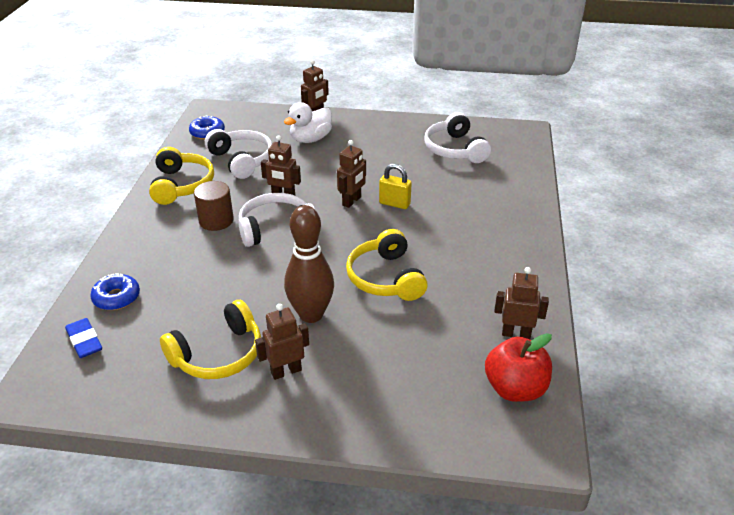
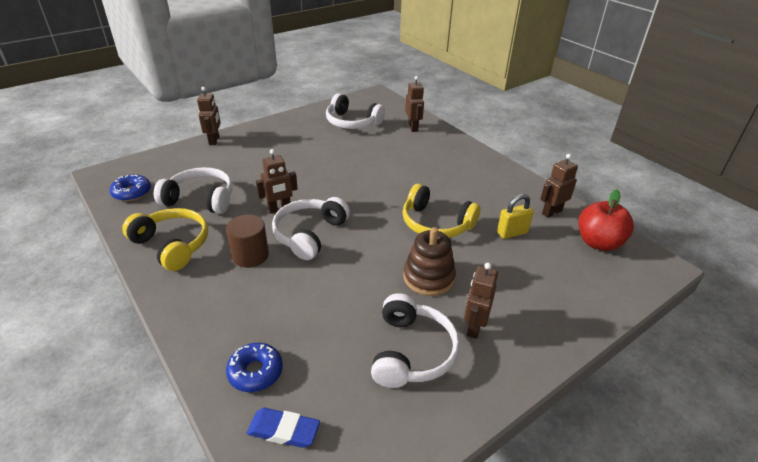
camera: 45 degrees left, 0 degrees up
yellow headphones [160,300,261,379] -> white headphones [371,293,460,388]
white duck [284,102,332,143] -> none
brown bowling pin [284,205,334,323] -> brown stacking toy [403,227,456,296]
brown robot [337,140,366,208] -> brown robot moved to [405,76,424,132]
yellow padlock [379,164,412,209] -> yellow padlock moved to [497,194,534,239]

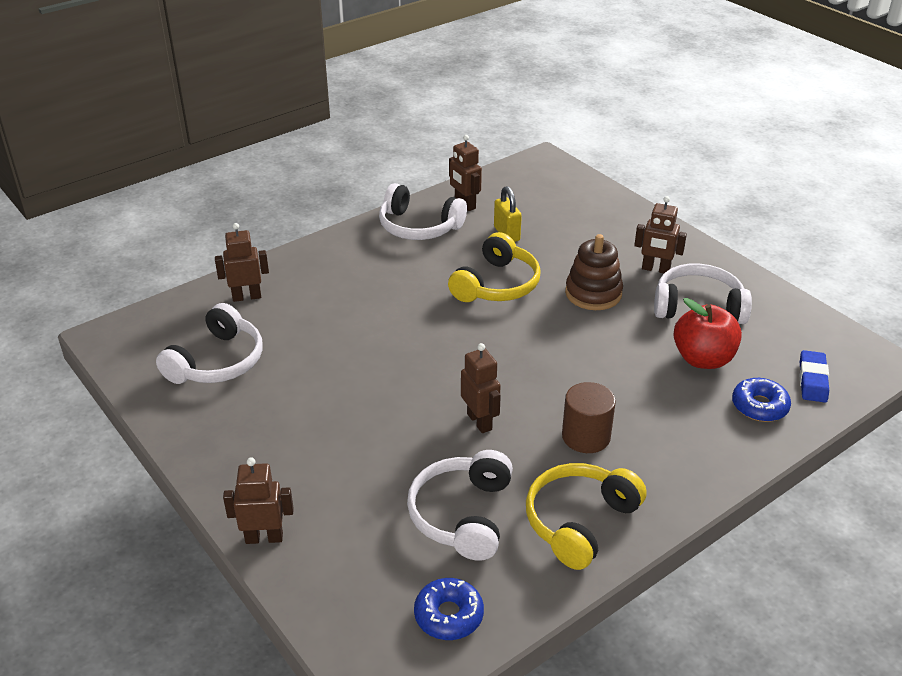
camera: 90 degrees left, 0 degrees up
white headphones [272,197,350,260] -> white headphones moved to [379,183,467,240]
red apple [578,189,634,251] -> red apple moved to [674,298,742,369]

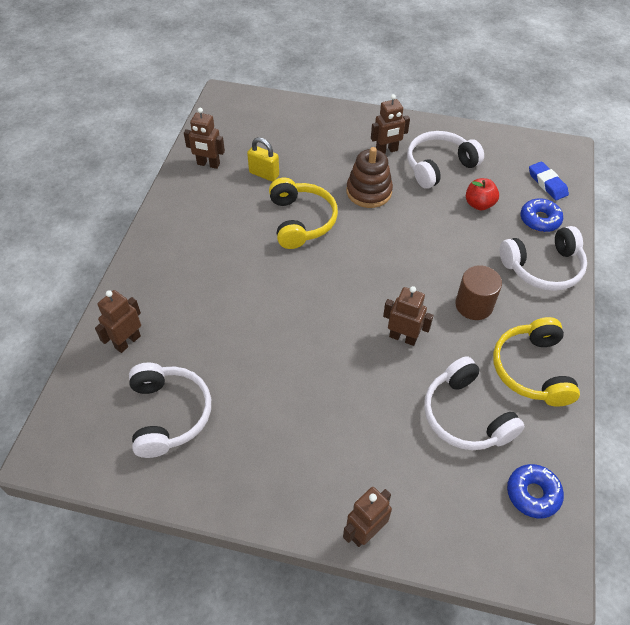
camera: 40 degrees left, 15 degrees up
white headphones [379,183,467,240] -> white headphones moved to [500,226,587,291]
red apple [674,298,742,369] -> red apple [466,178,499,210], size x0.66

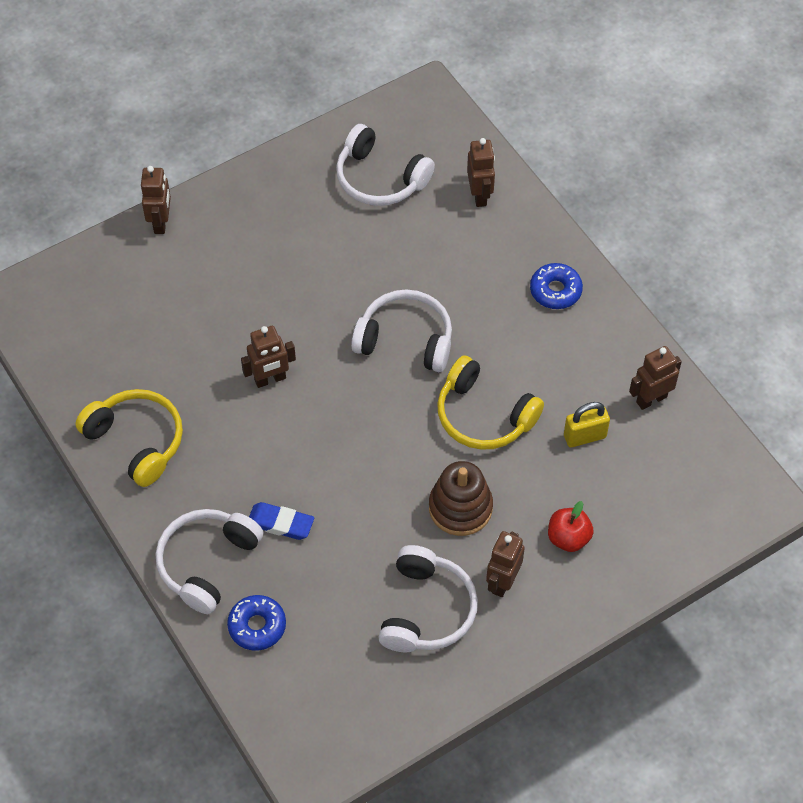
camera: 135 degrees right, 5 degrees up
white headphones [424,356,525,450] -> white headphones moved to [351,290,452,372]
brown cylinder [455,265,502,320] -> none
red apple [466,178,499,210] -> red apple moved to [548,501,593,552]
blue donut [507,464,564,518] -> blue donut moved to [530,263,583,309]
blue eraser [529,161,569,200] -> blue eraser moved to [249,502,314,540]

